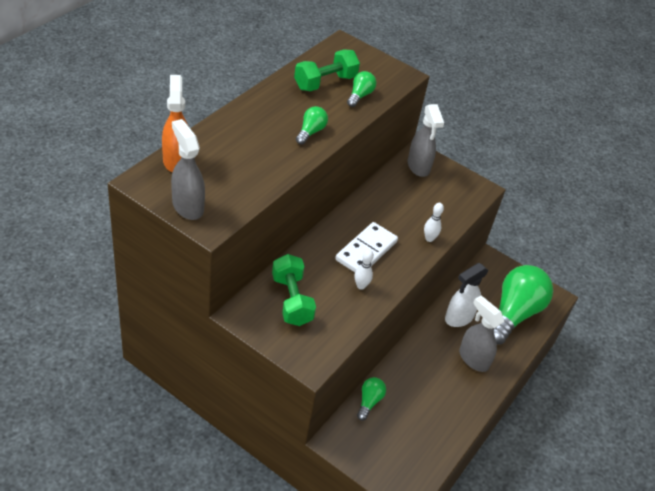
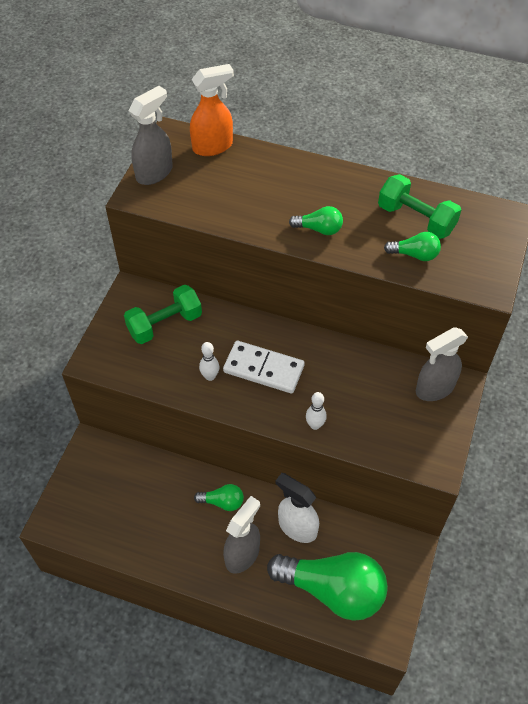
camera: 80 degrees right, 10 degrees up
green light bulb [357,377,386,421] -> green light bulb moved to [194,484,244,511]

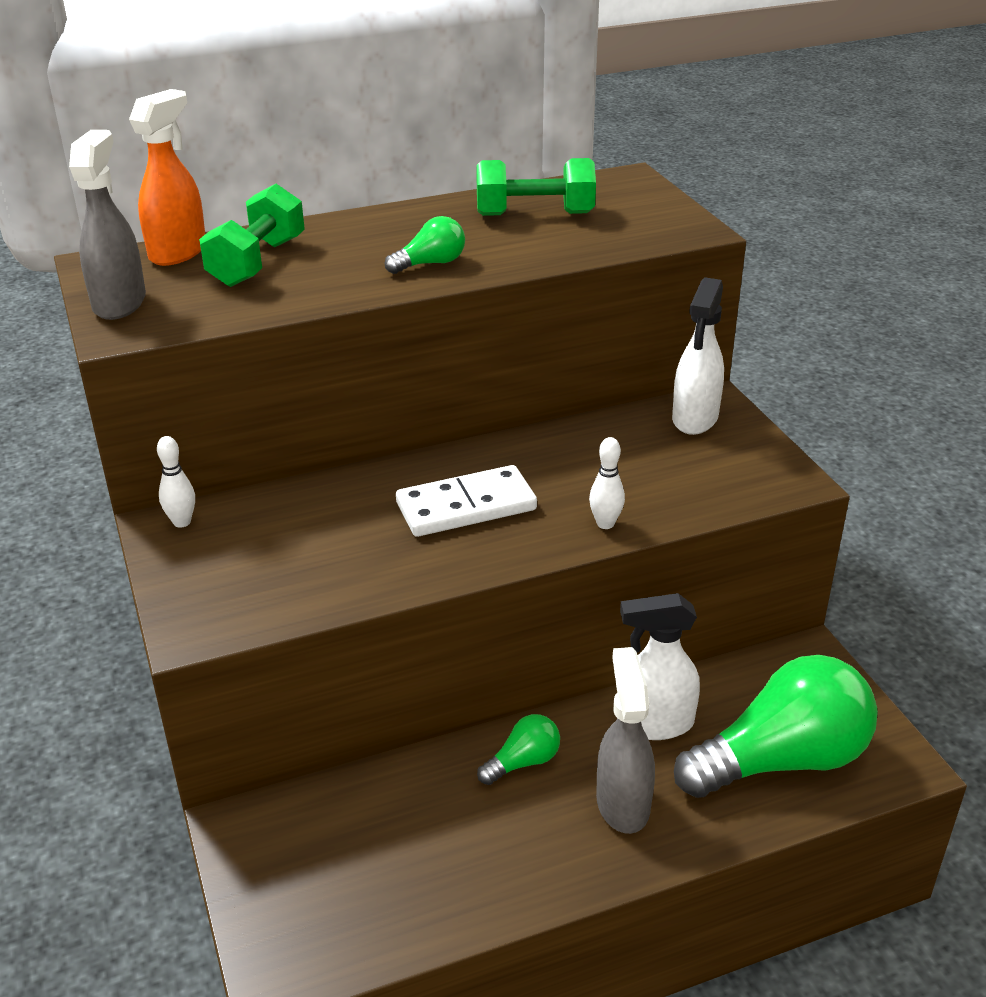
camera: 40 degrees left, 20 degrees down
green dumbbell [124,285,202,344] -> green dumbbell moved to [199,184,305,287]
white bowling pin [199,342,219,381] -> white bowling pin moved to [157,436,195,528]
green light bulb [384,232,441,261] -> none
grey spray bottle [416,327,468,401] -> white spray bottle [672,277,724,435]

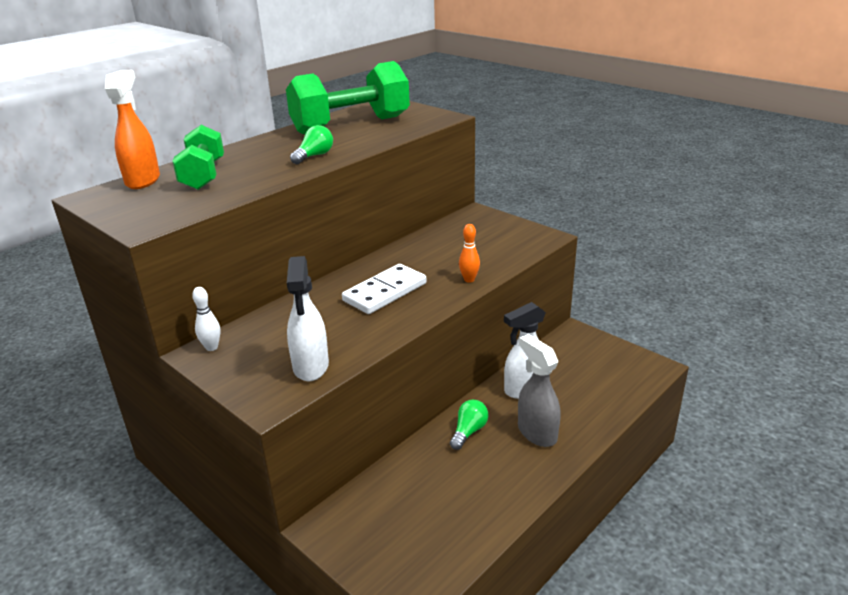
camera: 25 degrees left, 5 degrees down
grey spray bottle [69,130,146,320] -> none
green dumbbell [476,158,596,216] -> green dumbbell [286,61,410,134], size x1.61
white bowling pin [589,437,625,529] -> orange bowling pin [459,224,480,283]
white spray bottle [672,277,724,435] -> white spray bottle moved to [287,256,329,381]
green light bulb [674,655,878,798] -> none

